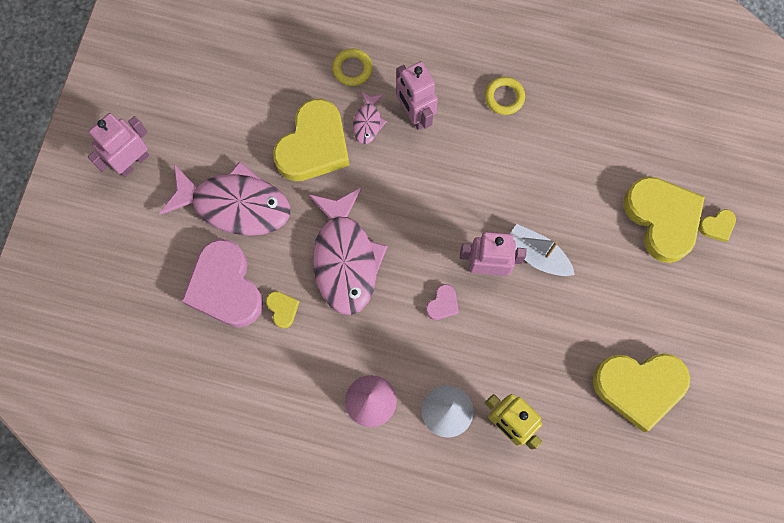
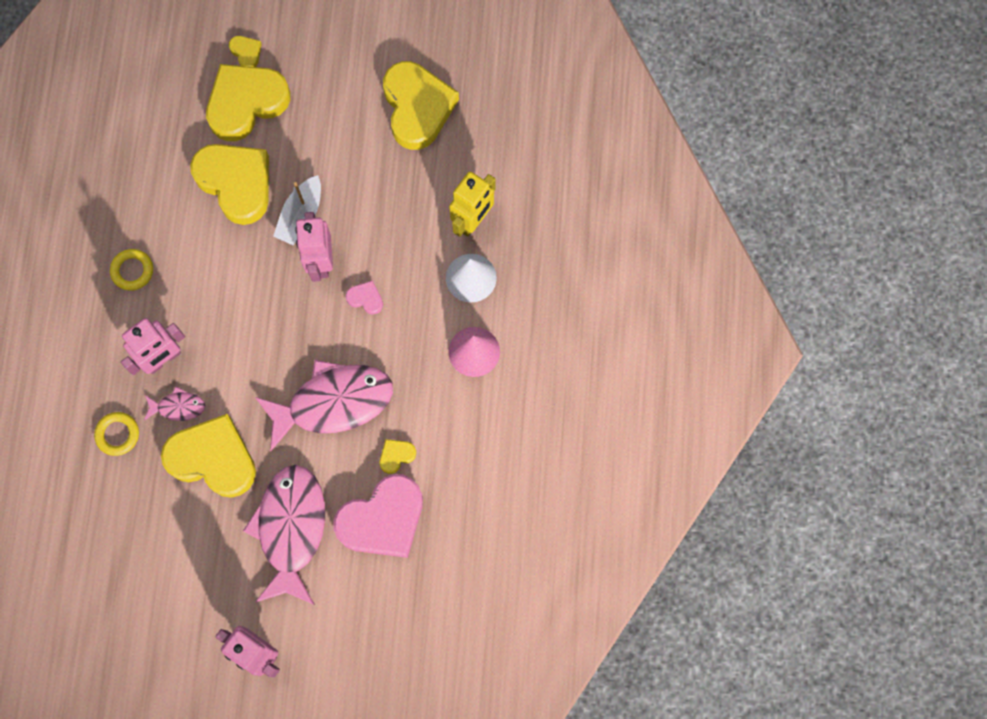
camera: 100 degrees left, 0 degrees up
none -> yellow heart [190,144,269,225]

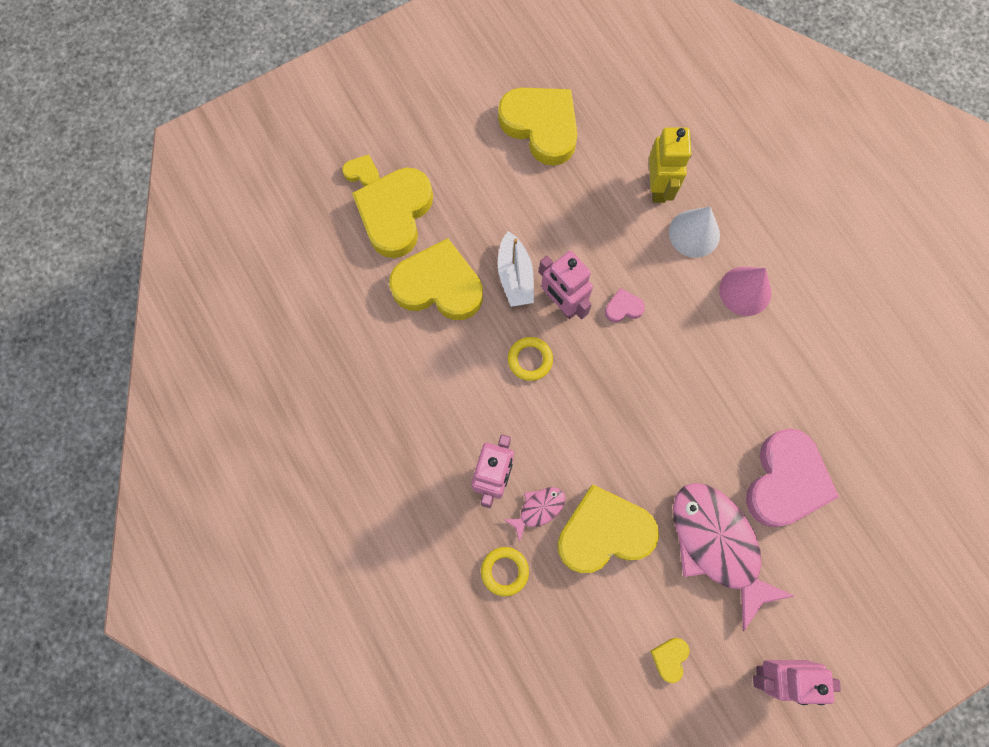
camera: 35 degrees left, 0 degrees up
yellow ring [110,249,153,291] -> yellow ring moved to [508,337,553,381]
pink fish [255,360,393,452] -> none
yellow heart [380,439,416,474] -> yellow heart moved to [650,638,690,683]

